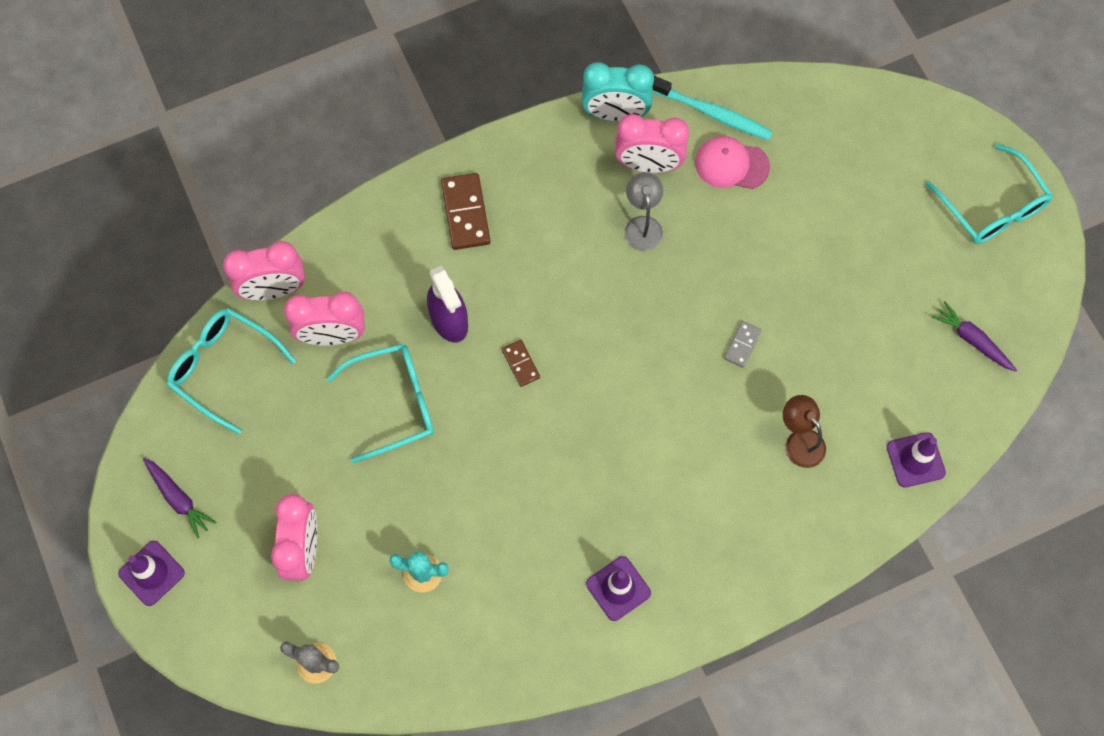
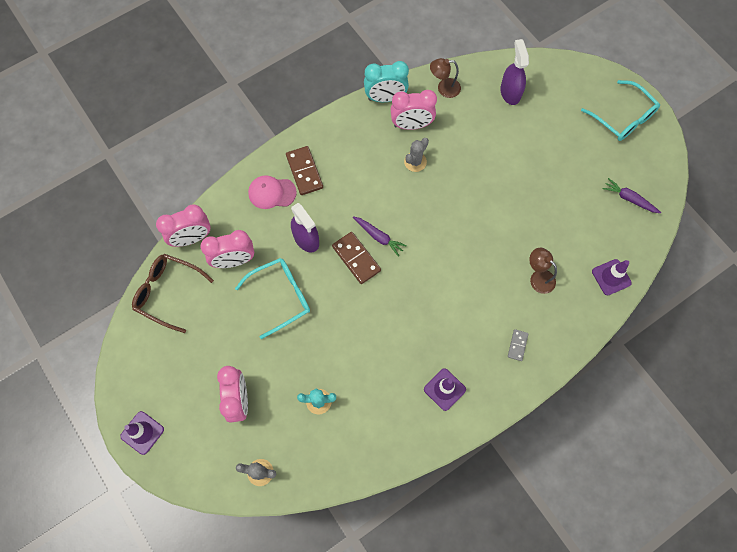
camera: 10 degrees left, 0 degrees up
purple carrot [143,458,216,539] -> purple carrot moved to [353,216,407,257]
turquoise glasses [167,308,296,434] -> brown glasses [132,254,214,333]
brown domino [502,340,540,387] -> brown domino [332,232,381,284], size x1.79
grey lamp [625,172,663,251] -> grey cactus [404,138,429,172]
turquoise toothbrush [653,76,773,140] -> brown lamp [430,58,461,98]
pink cap [695,136,770,189] -> pink cap moved to [248,175,297,209]
grey domino [724,321,762,368] -> grey domino moved to [508,329,528,361]
none -> purple spray bottle [500,39,529,105]

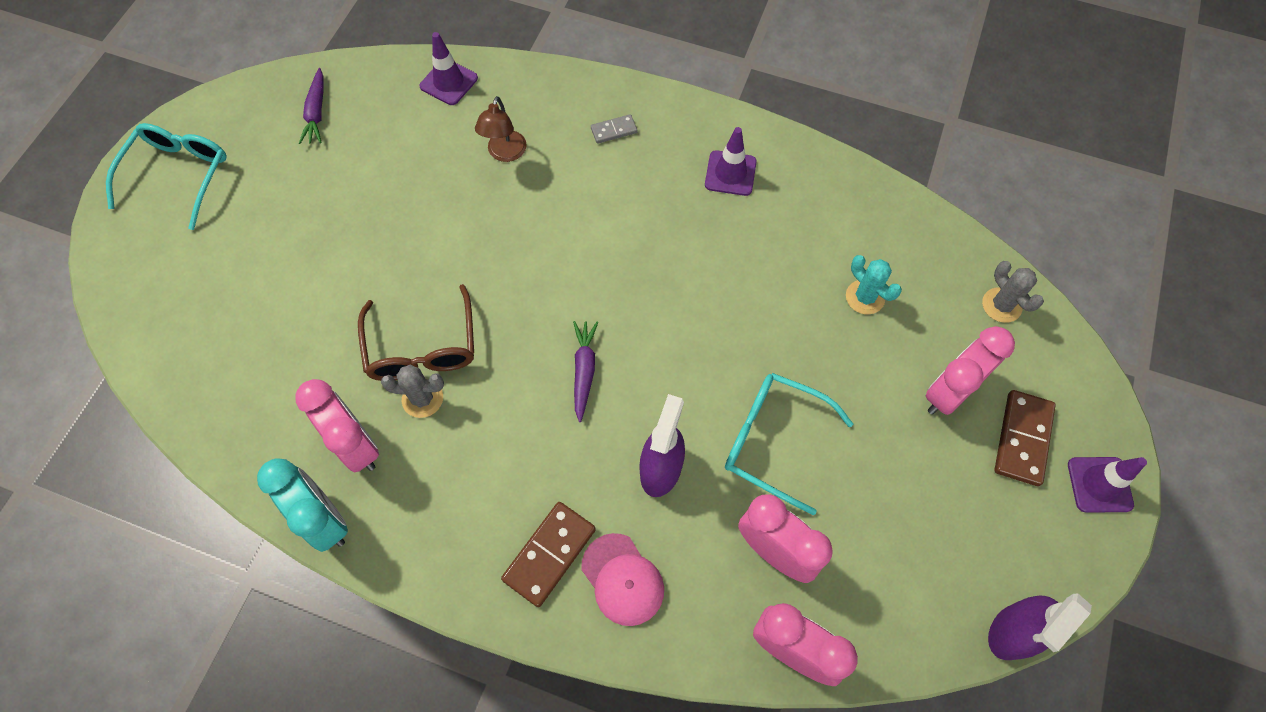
camera: 125 degrees left, 5 degrees down
brown glasses [132,254,214,333] -> brown glasses moved to [358,284,474,381]
brown domino [332,232,381,284] -> brown domino moved to [994,390,1056,486]
brown lamp [430,58,461,98] -> none
purple spray bottle [500,39,529,105] -> purple spray bottle moved to [988,593,1092,660]

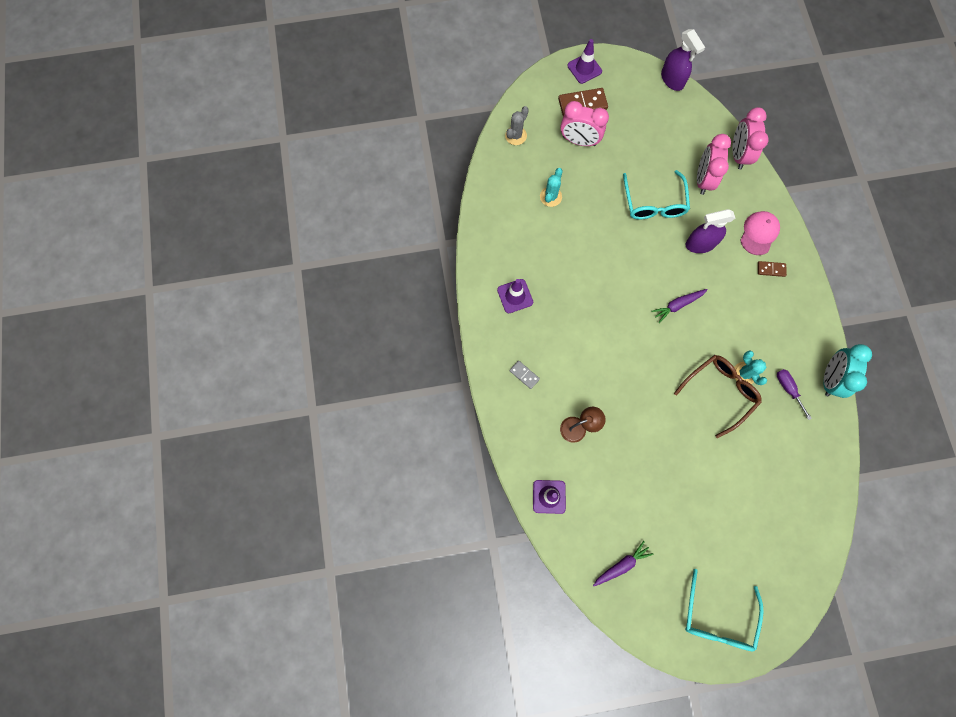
camera: 120 degrees left, 10 degrees up
turquoise glasses [106,123,227,230] -> turquoise glasses turned 60 degrees counterclockwise [685,569,764,652]
pink clock [295,379,379,472] -> purple screwdriver [777,369,812,420]
grey cactus [381,364,444,418] -> turquoise cactus [734,350,767,385]
brown domino [501,502,596,607] -> brown domino [758,261,787,277], size x0.56
purple spray bottle [988,593,1092,660] -> purple spray bottle turned 45 degrees clockwise [661,29,705,91]

